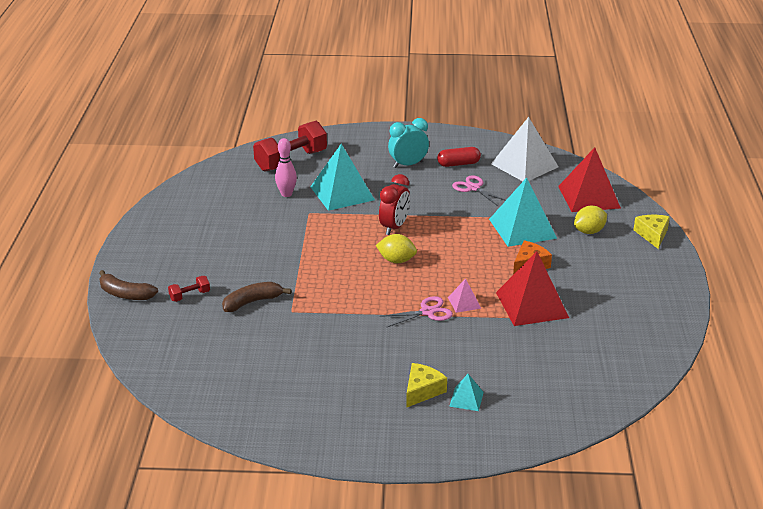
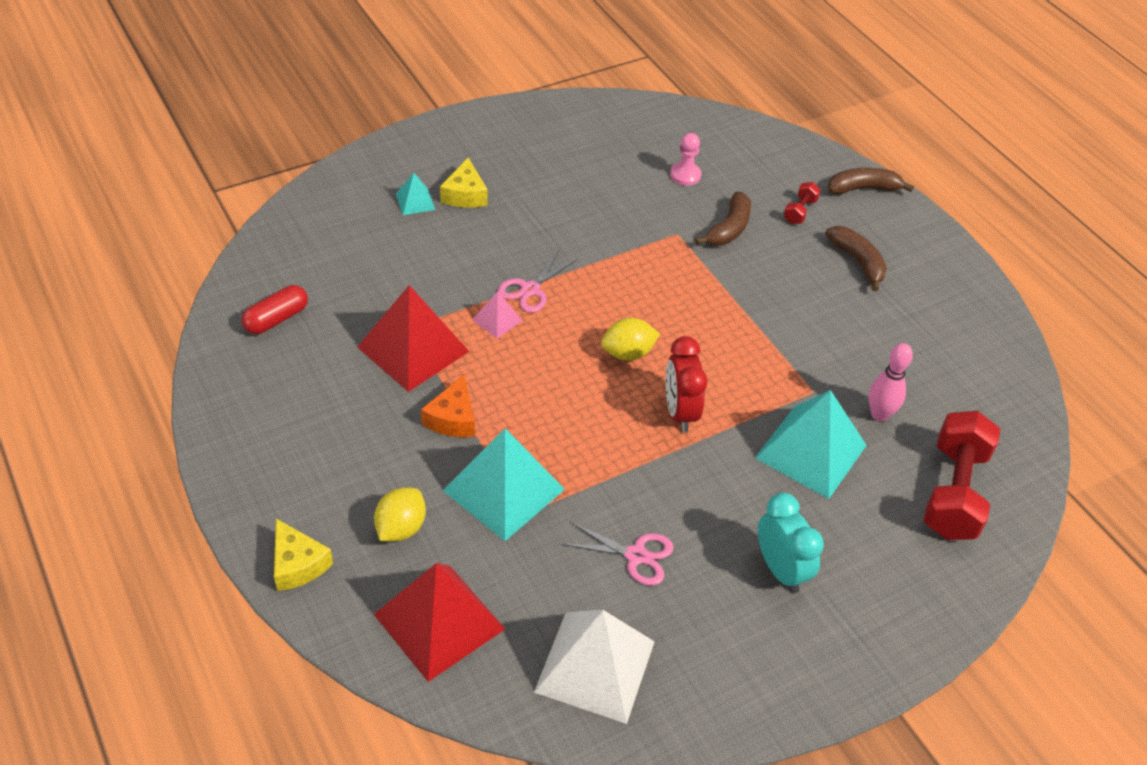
camera: 145 degrees right, 15 degrees up
turquoise clock [388,118,429,168] -> turquoise clock turned 60 degrees counterclockwise [758,493,824,593]
red capsule [437,147,481,167] -> red capsule moved to [242,285,308,334]
none -> pink pawn [670,133,702,186]
none -> brown banana [825,226,887,291]

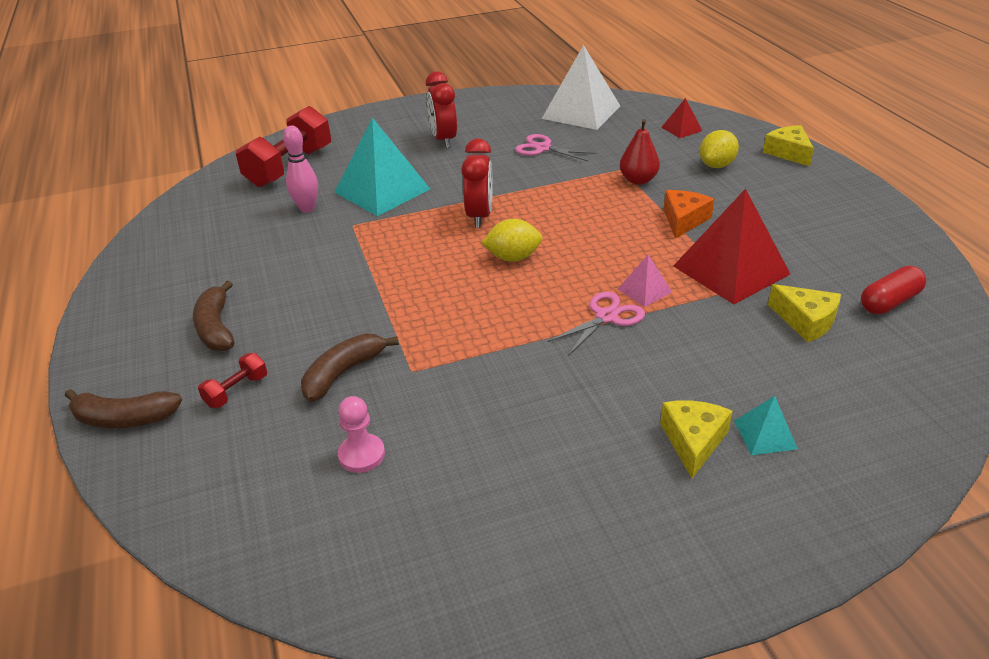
camera: 165 degrees left, 10 degrees down
red pyramid [374,563,505,682] -> red pyramid [661,98,702,138], size x0.46
turquoise pyramid [443,428,565,541] -> red pear [620,119,660,185]
turquoise clock [758,493,824,593] -> red clock [426,71,457,148]
none -> yellow cheese [768,284,841,342]

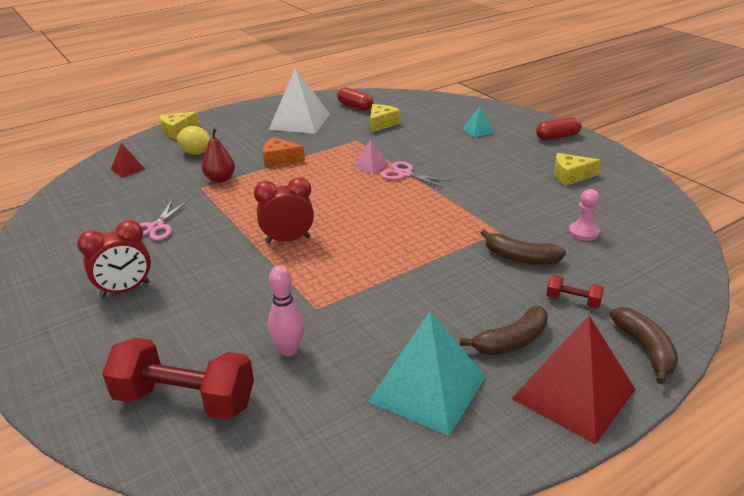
camera: 105 degrees left, 5 degrees down
turquoise pyramid [334,118,430,216] -> turquoise pyramid moved to [368,312,486,436]
yellow lemon [481,219,543,262] -> none
white pyramid [542,45,620,130] -> white pyramid moved to [269,68,330,134]
yellow cheese [660,400,733,478] -> yellow cheese moved to [554,153,601,186]
red pyramid [673,189,790,304] -> red pyramid moved to [512,315,635,444]
none -> red capsule [536,117,582,140]

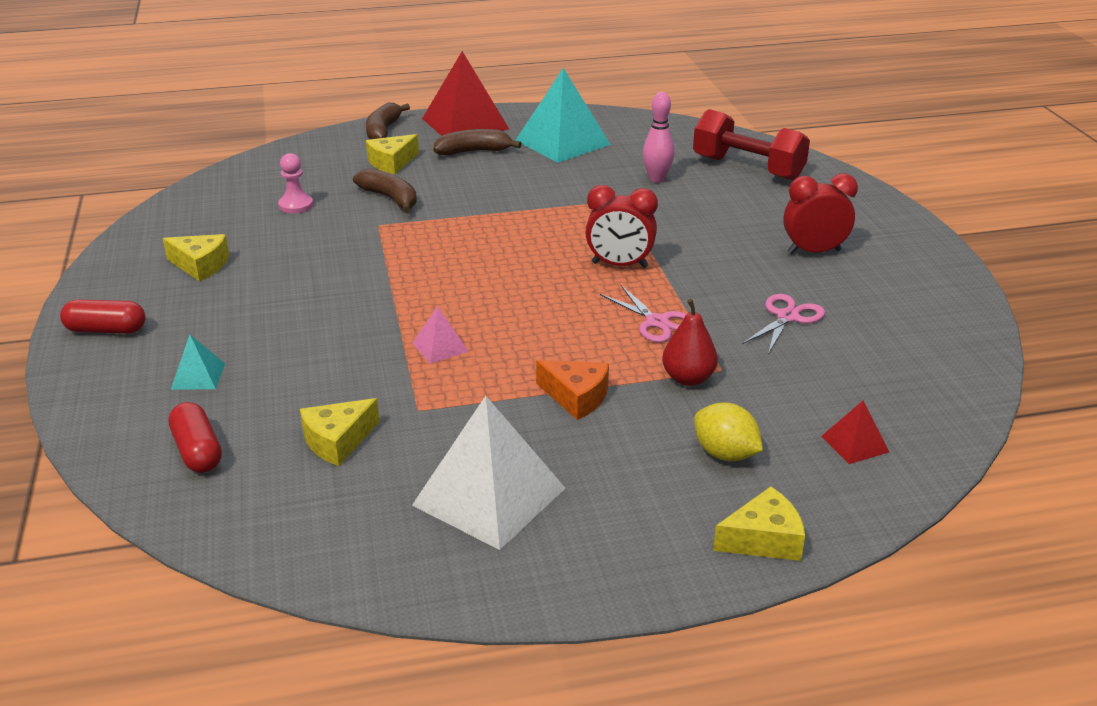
camera: 160 degrees left, 0 degrees up
red capsule [337,87,373,111] -> red capsule moved to [169,402,222,473]
pink scissors [380,161,451,188] -> pink scissors moved to [600,285,686,343]
red dumbbell [546,275,604,308] -> yellow cheese [366,134,419,174]

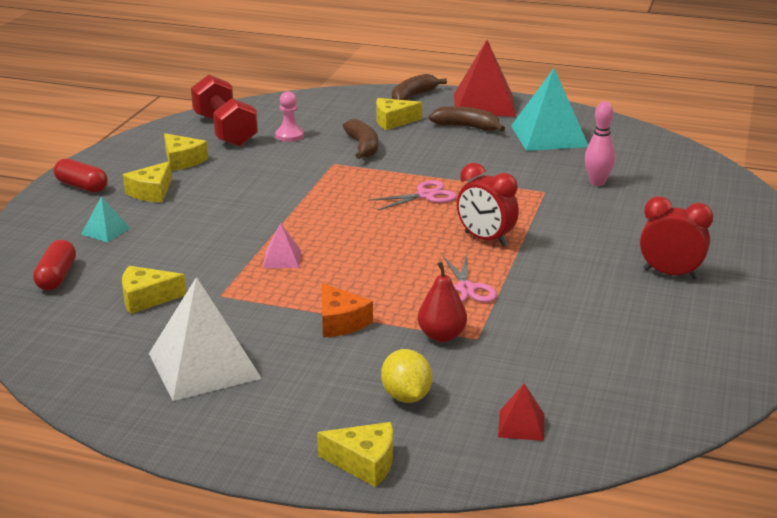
camera: 30 degrees right, 5 degrees down
red dumbbell [693,109,810,181] -> red dumbbell moved to [191,75,258,147]
pink scissors [742,294,825,354] -> pink scissors moved to [368,180,457,210]
none -> yellow cheese [123,161,172,202]

